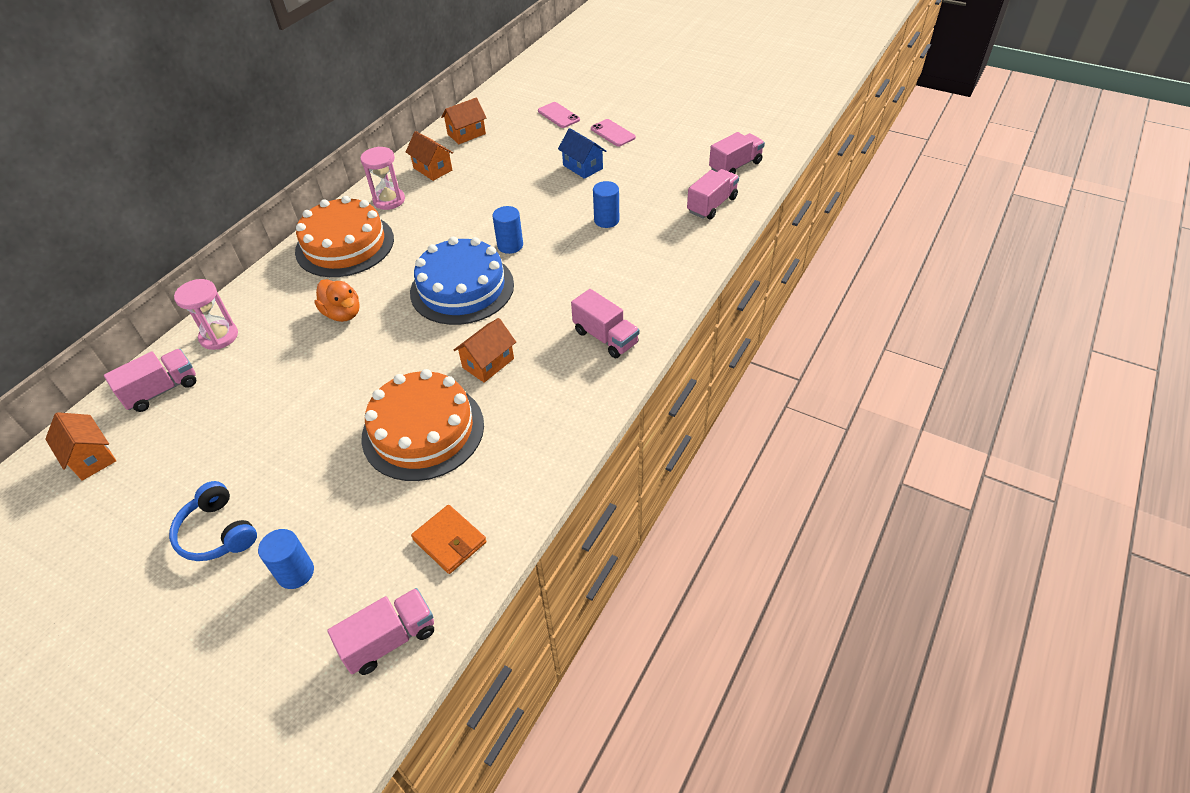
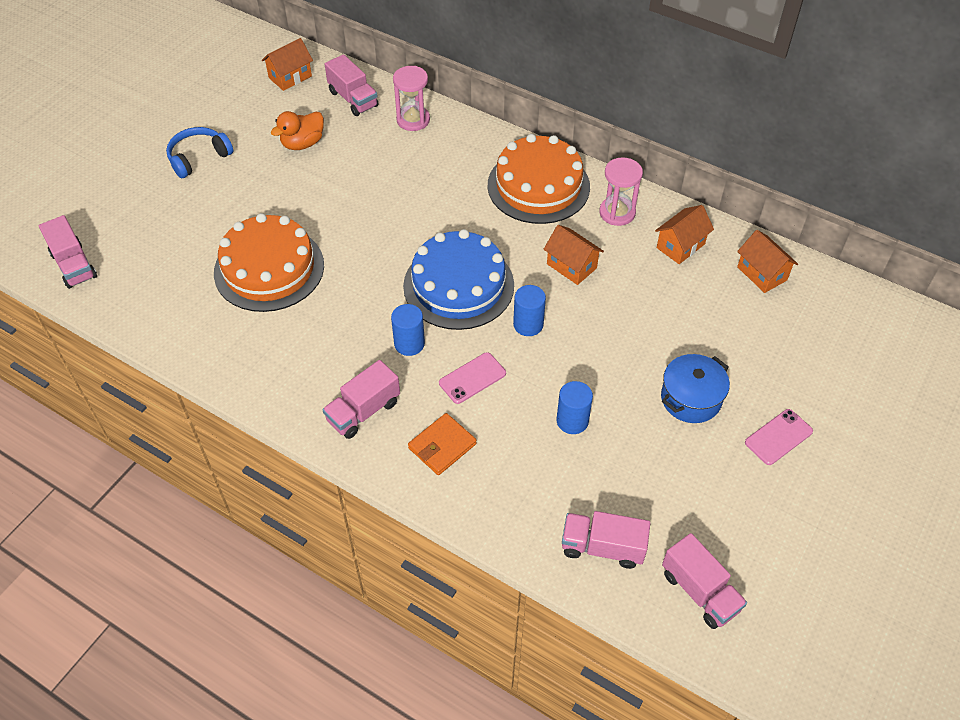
camera: 90 degrees right, 5 degrees up
blue cylinder [258,529,314,589] -> blue cylinder moved to [391,304,425,356]
orange duck [314,279,359,322] -> orange duck moved to [271,111,324,150]
orange wallet [411,505,487,574] -> orange wallet moved to [408,413,477,475]
orange house [454,318,516,383] -> orange house moved to [543,225,604,285]
pink phone [538,102,580,128] -> pink phone moved to [439,352,506,404]
blue house [558,128,606,179] -> blue pot [661,354,730,423]
pink truck [687,169,739,219] -> pink truck turned 150 degrees clockwise [562,511,650,569]

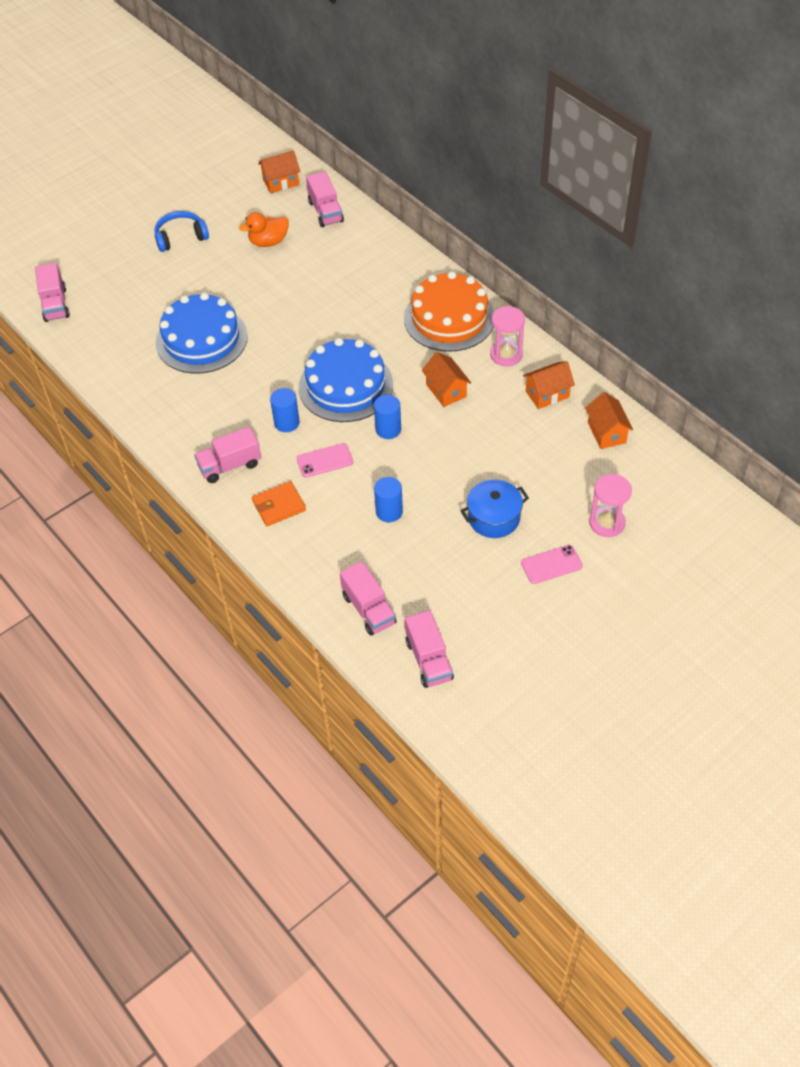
camera: 20 degrees right, 0 degrees up
orange cake [214,213,324,312] -> blue cake [156,292,248,374]
pink hourglass [393,66,430,131] -> pink hourglass moved to [589,474,632,537]
pink truck [562,511,650,569] -> pink truck turned 150 degrees counterclockwise [340,561,397,636]

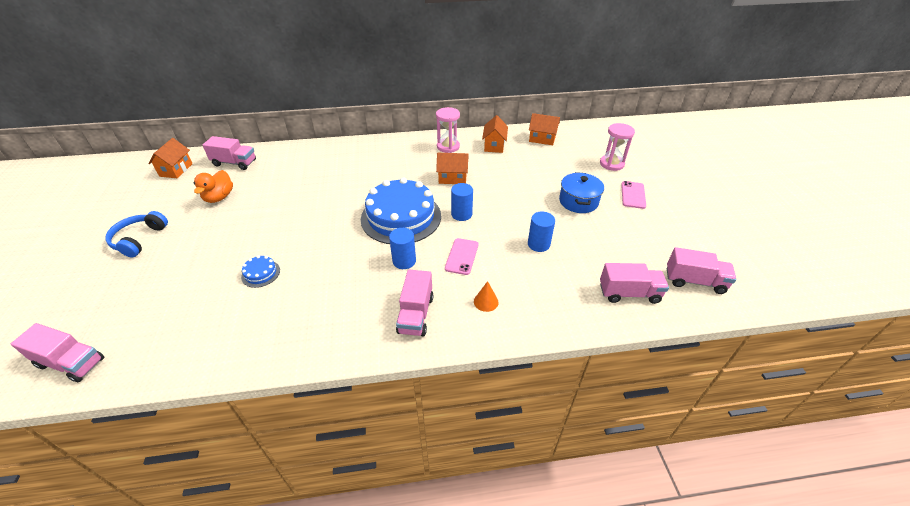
camera: 60 degrees left, 10 degrees down
blue cake [156,292,248,374] -> blue cake [241,255,280,288], size x0.41
orange wallet [252,481,306,526] -> orange cone [474,281,499,312]
orange cake [404,271,495,352] -> none

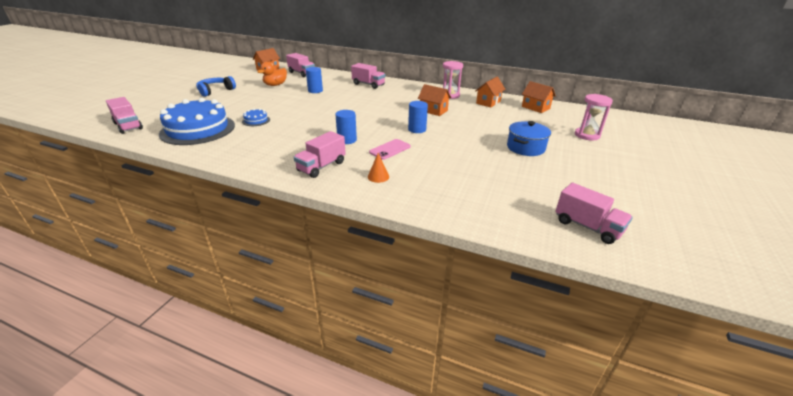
camera: 30 degrees right, 10 degrees down
blue cake [361,177,441,244] -> blue cake moved to [159,97,235,145]
blue cylinder [528,212,555,252] -> blue cylinder moved to [306,67,323,93]
pink truck [600,263,669,304] -> pink truck moved to [351,63,385,89]
pink phone [621,181,646,209] -> none

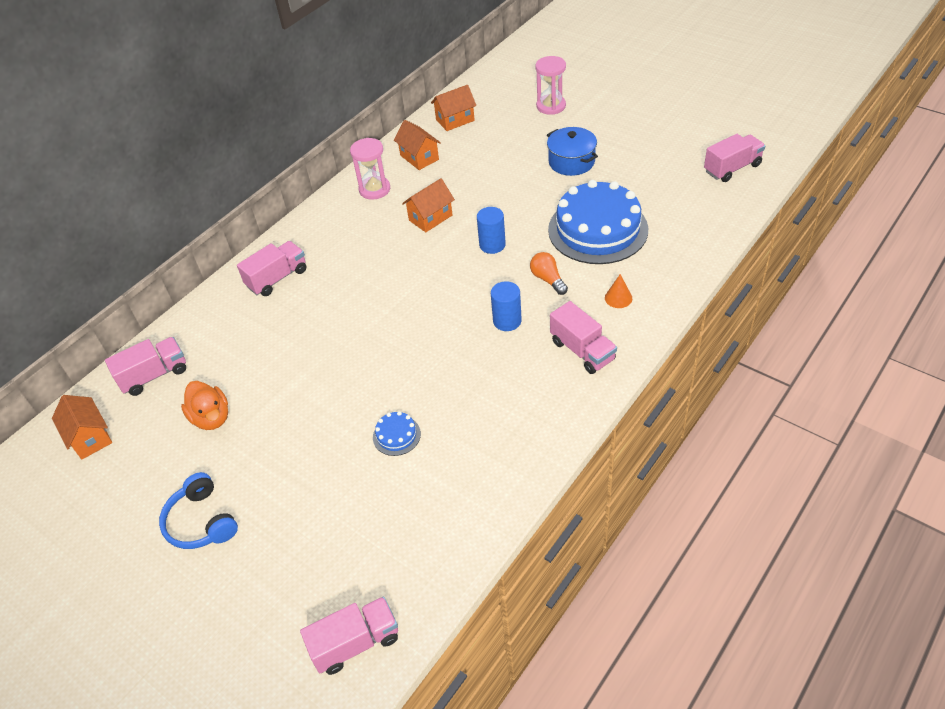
camera: 70 degrees left, 15 degrees up
blue cake [159,97,235,145] -> blue cake moved to [548,180,648,264]
blue cylinder [306,67,323,93] -> none
pink phone [369,139,411,160] -> orange light bulb [530,252,568,295]

